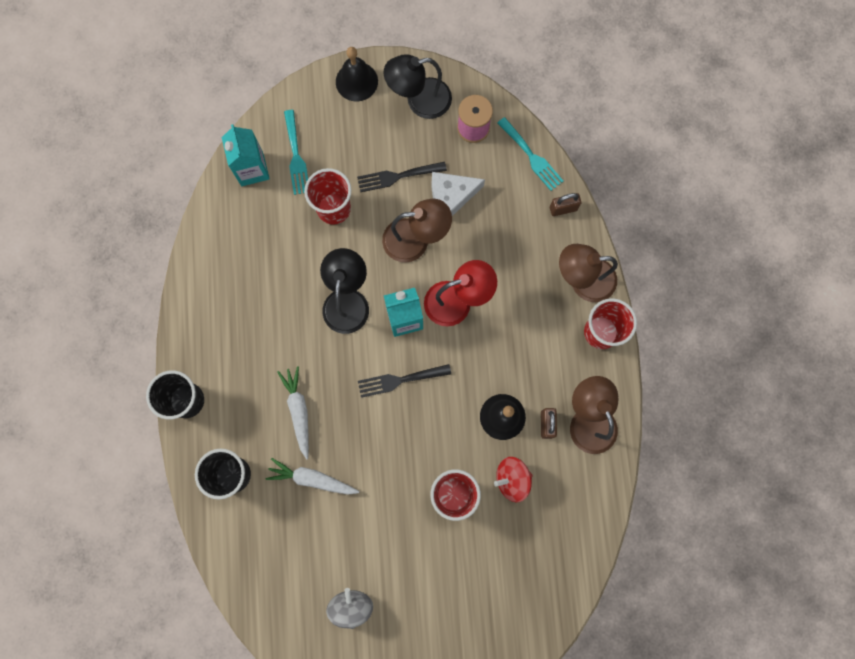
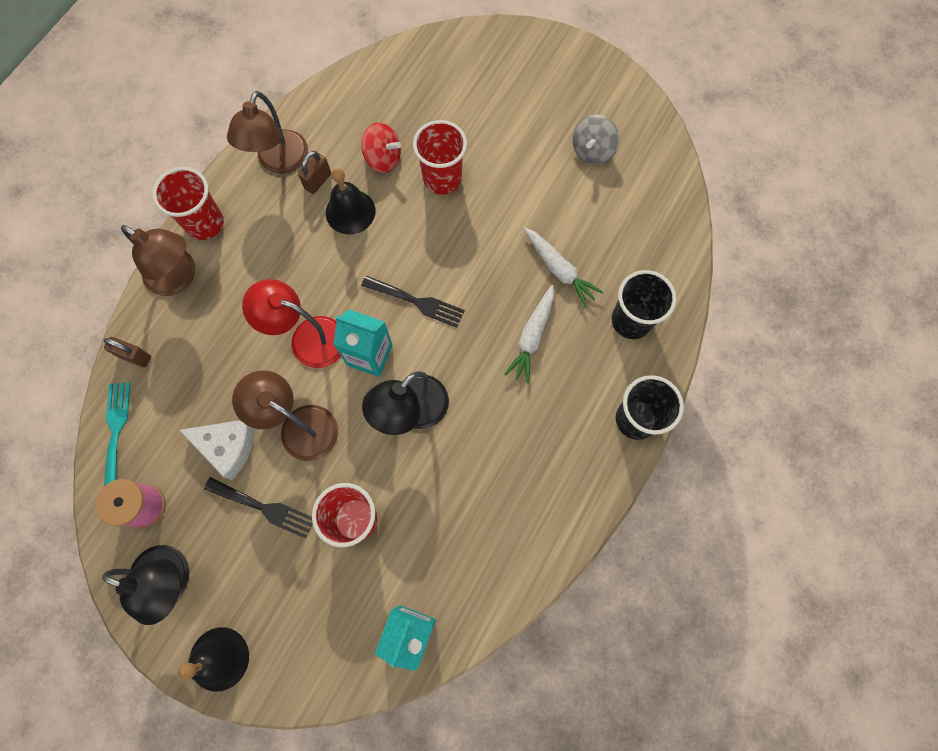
camera: 145 degrees left, 5 degrees down
turquoise fork [284,110,308,195] -> none

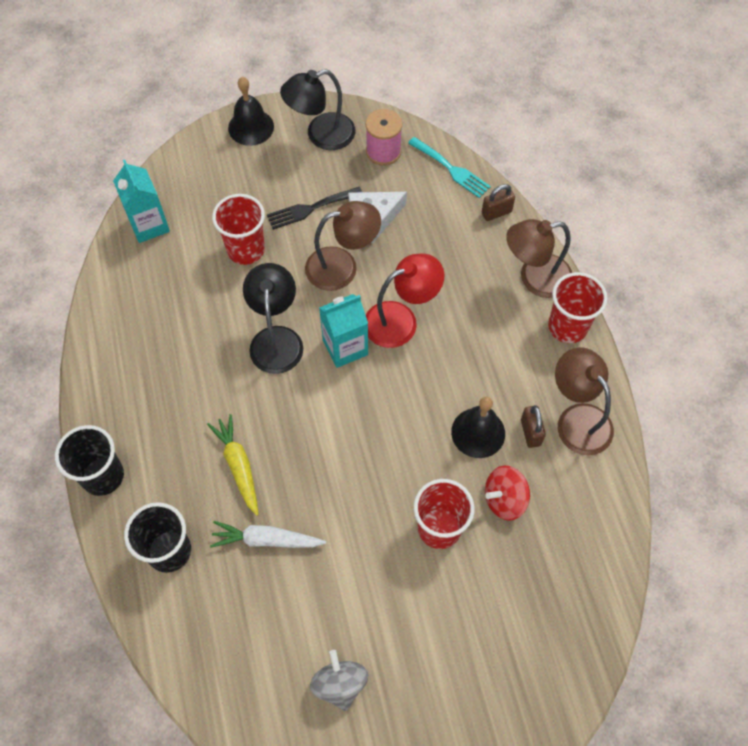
camera: 135 degrees right, 10 degrees down
black fork [361,276,465,328] -> none
white carrot [504,285,554,383] -> yellow carrot [207,414,259,516]

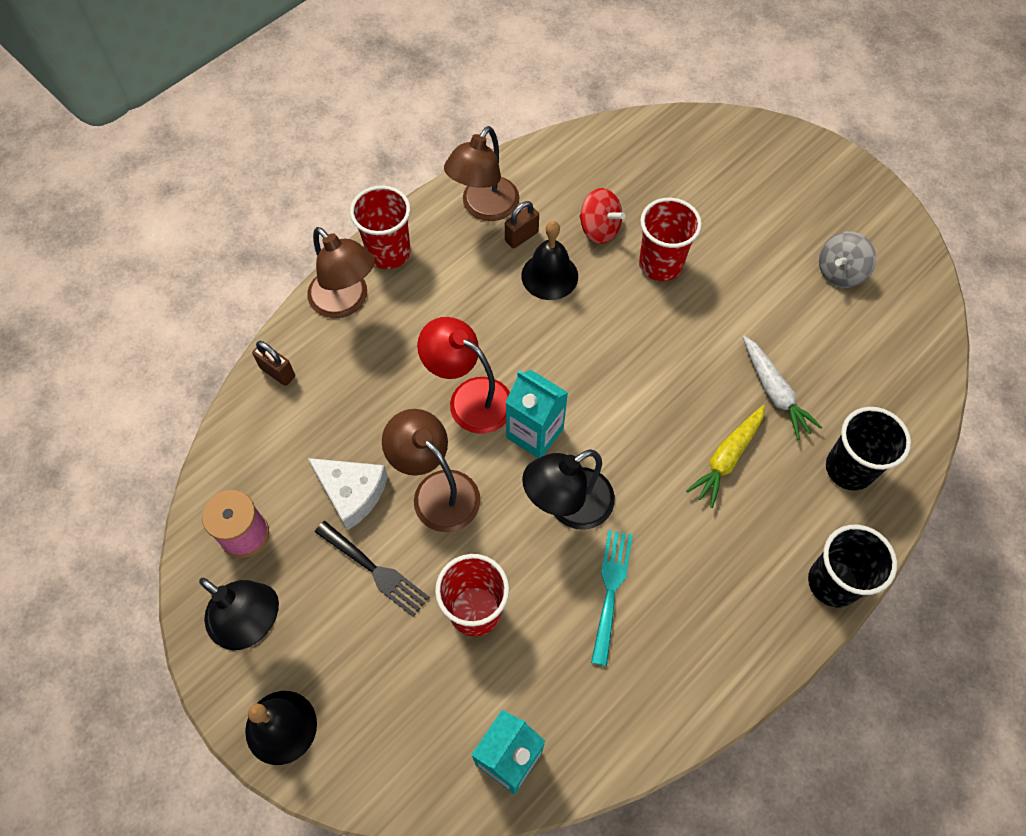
camera: 120 degrees left, 0 degrees up
turquoise fork [408,137,491,198] -> turquoise fork moved to [591,530,633,666]

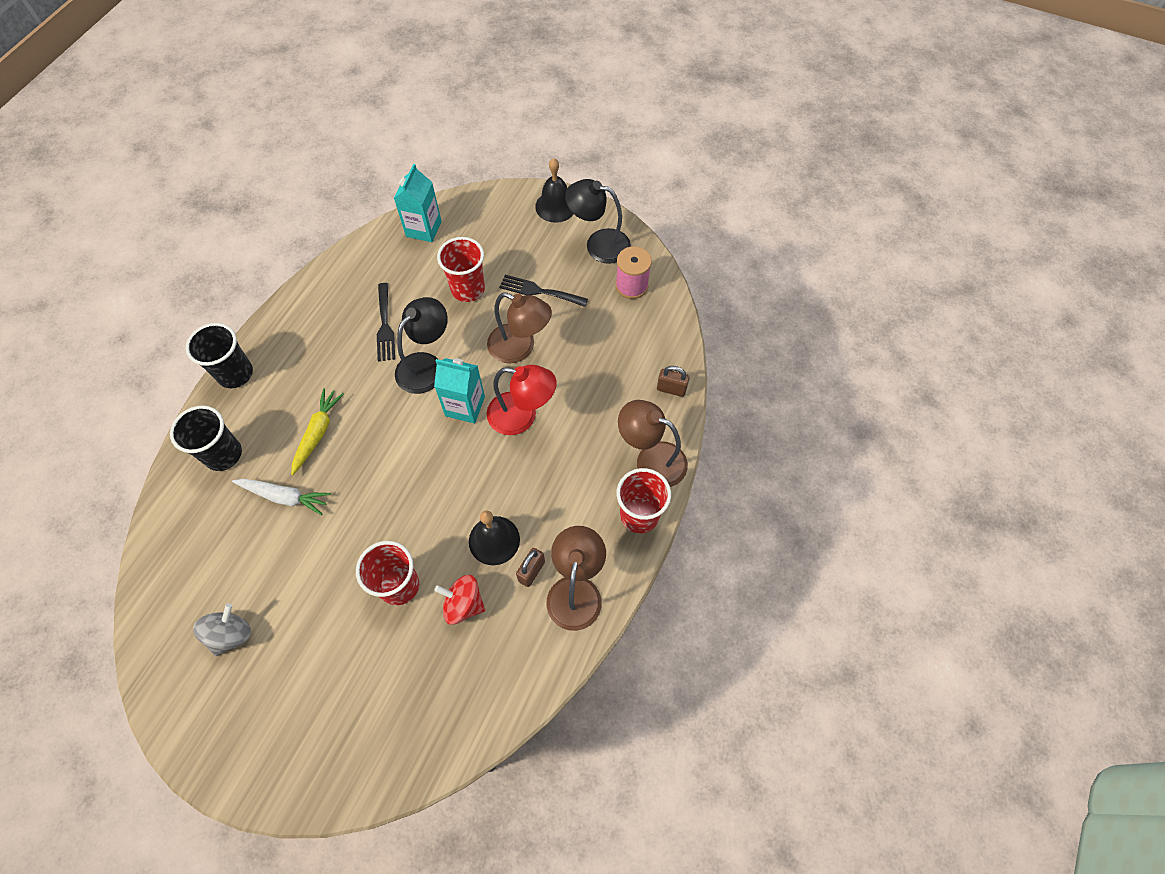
camera: 160 degrees right, 0 degrees up
white cheese [308,458,388,530] -> none
turquoise fork [591,530,633,666] -> black fork [377,283,395,361]
white carrot [743,336,823,440] -> white carrot turned 150 degrees clockwise [232,479,331,515]

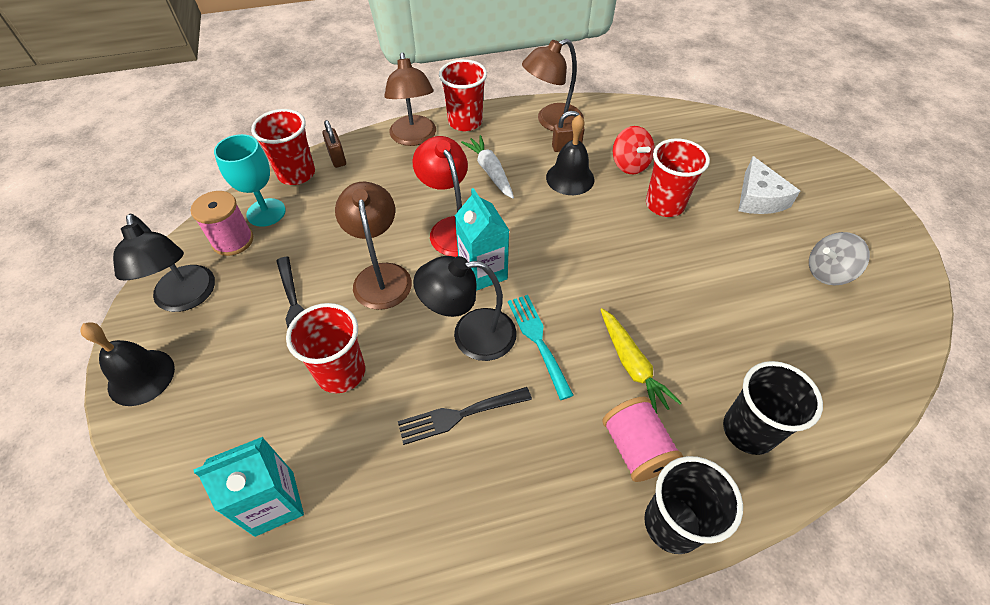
camera: 130 degrees left, 10 degrees down
white carrot [232,479,331,515] -> white carrot moved to [461,135,514,199]
yellow carrot [291,388,344,475] -> yellow carrot turned 90 degrees counterclockwise [600,308,682,414]
black fork [377,283,395,361] -> black fork turned 150 degrees counterclockwise [398,387,532,445]
none -> turquoise goblet [214,134,286,227]
none -> red cup [251,109,315,185]
none -> turquoise fork [508,295,574,400]
none -> pink spool [602,397,683,482]
none -> white cheese [738,156,800,214]

